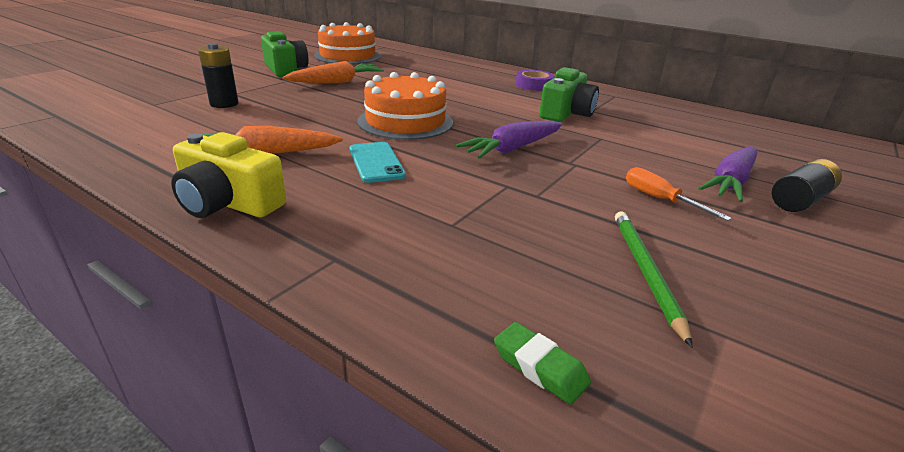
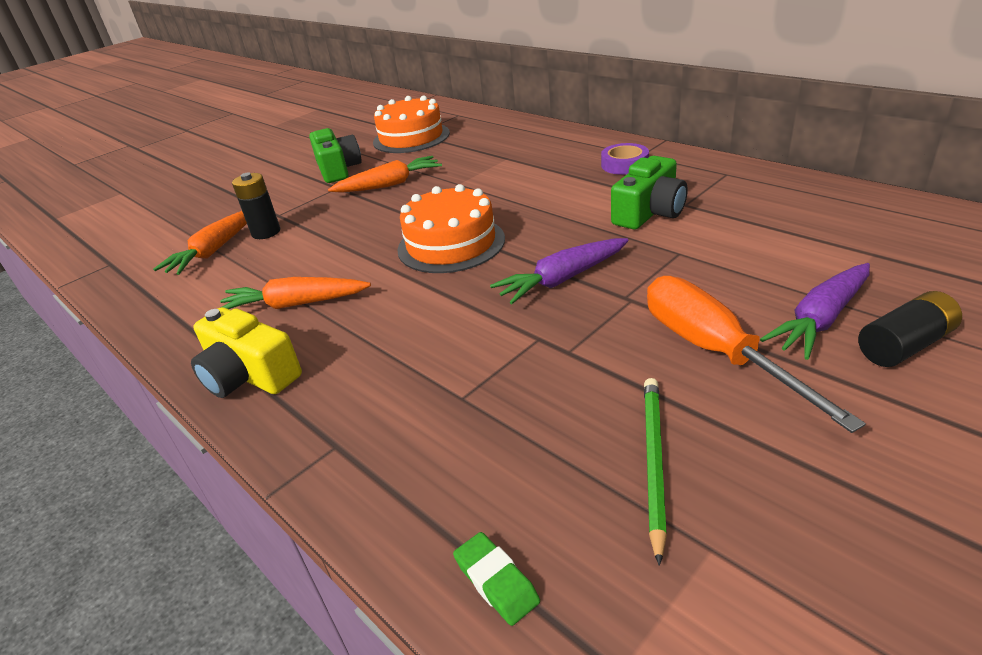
camera: 15 degrees right, 5 degrees up
turquoise phone [349,142,406,183] -> none
orange screwdriver [626,167,732,221] -> orange screwdriver [647,276,866,433], size x1.94
none -> orange carrot [153,211,247,275]

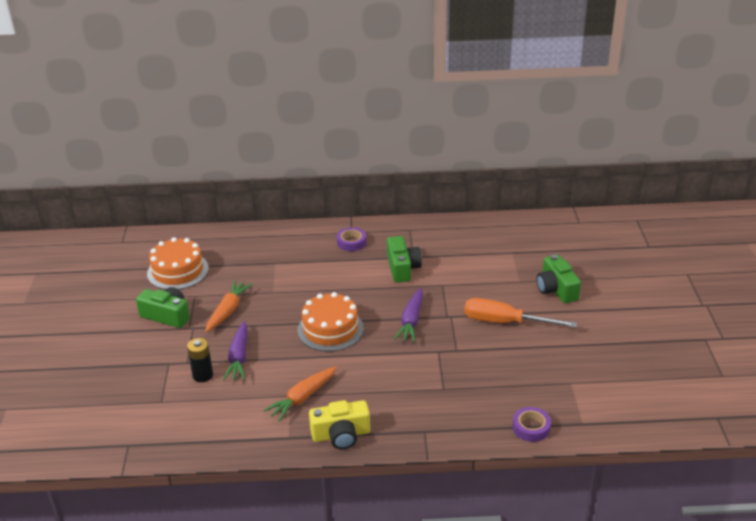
camera: 50 degrees left, 0 degrees up
orange carrot [153,211,247,275] -> none
green eraser [453,532,540,626] -> purple tape [512,407,551,442]
green pencil [644,378,667,566] -> none
purple carrot [760,263,870,360] -> purple carrot moved to [223,321,247,381]
black battery [858,291,962,367] -> green camera [536,255,581,303]

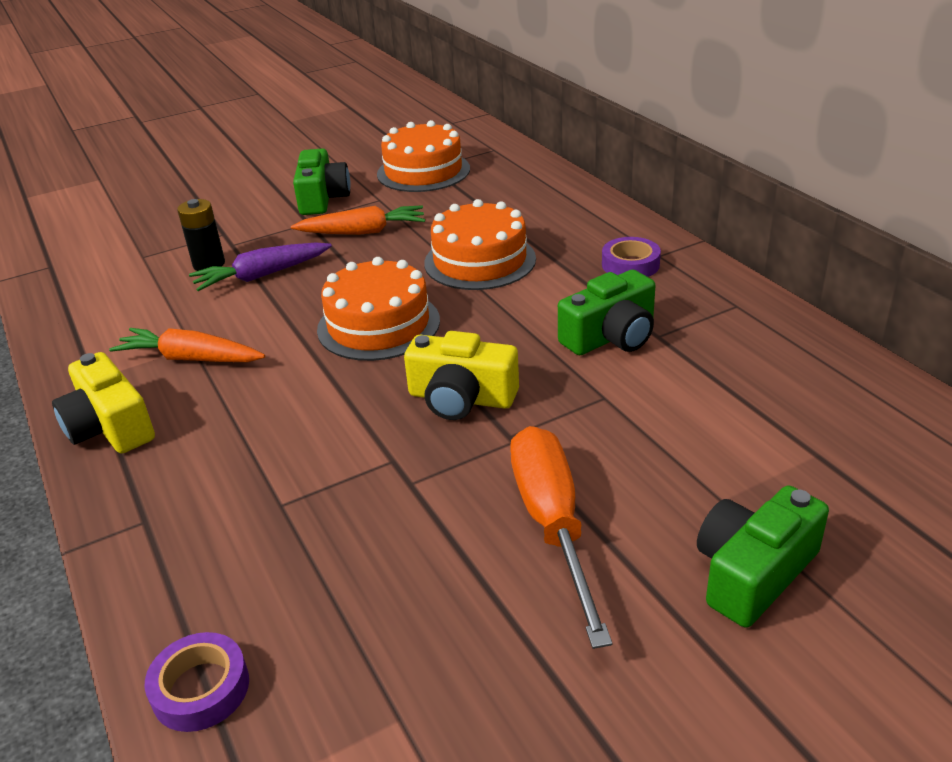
camera: 65 degrees right, 0 degrees up
purple carrot [394,288,423,342] -> yellow camera [404,331,519,420]
none -> orange cake [424,199,536,290]

